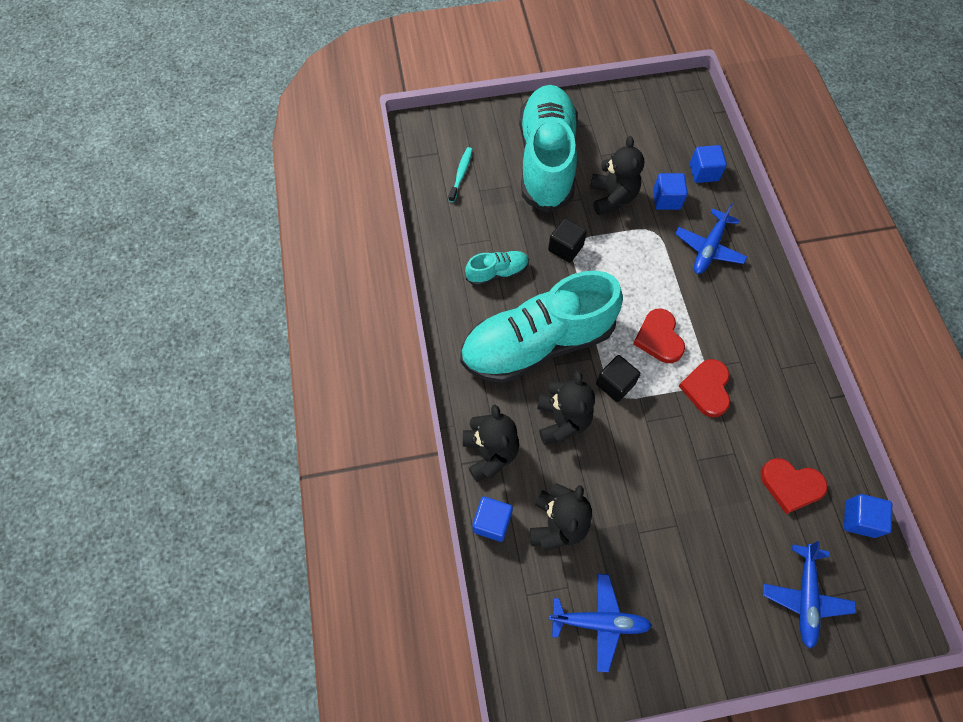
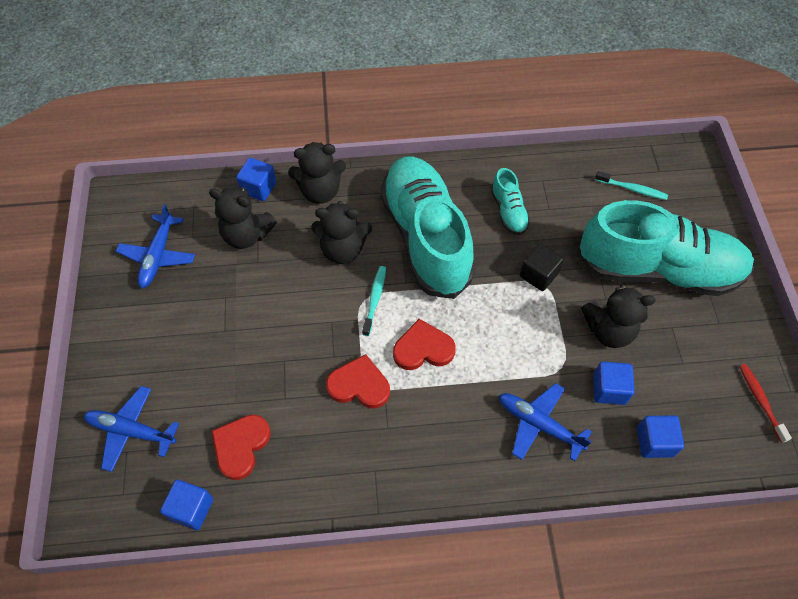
camera: 95 degrees right, 5 degrees down
black cube [596,355,641,402] -> turquoise toothbrush [362,266,386,336]
none -> red toothbrush [739,364,792,443]

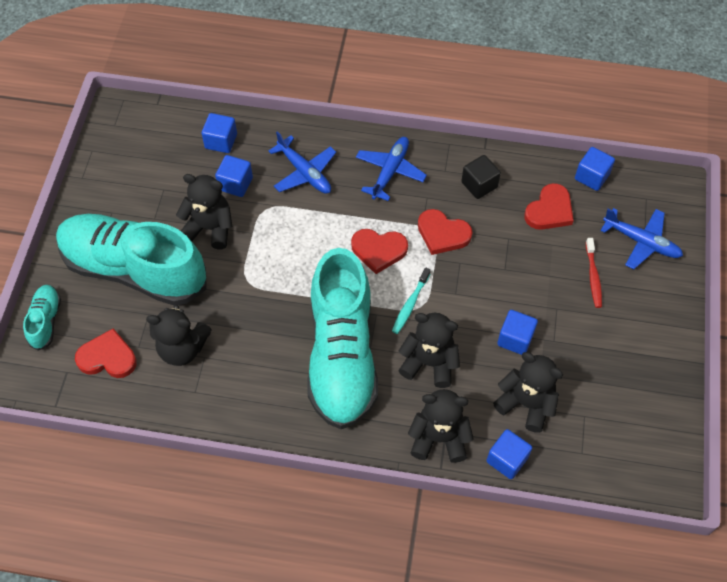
camera: 165 degrees left, 0 degrees up
blue plane [116,204,195,288] -> blue plane moved to [356,137,427,201]
turquoise shoe [491,168,530,235] -> turquoise shoe moved to [23,285,61,351]
black cube [520,243,564,291] -> black cube moved to [461,155,501,199]
turquoise toothbrush [595,171,668,200] -> red heart [75,328,137,378]
red toothbrush [739,364,792,443] -> red toothbrush moved to [586,238,602,308]
none -> black teddy bear [146,305,212,366]
none -> blue cube [497,310,538,355]

